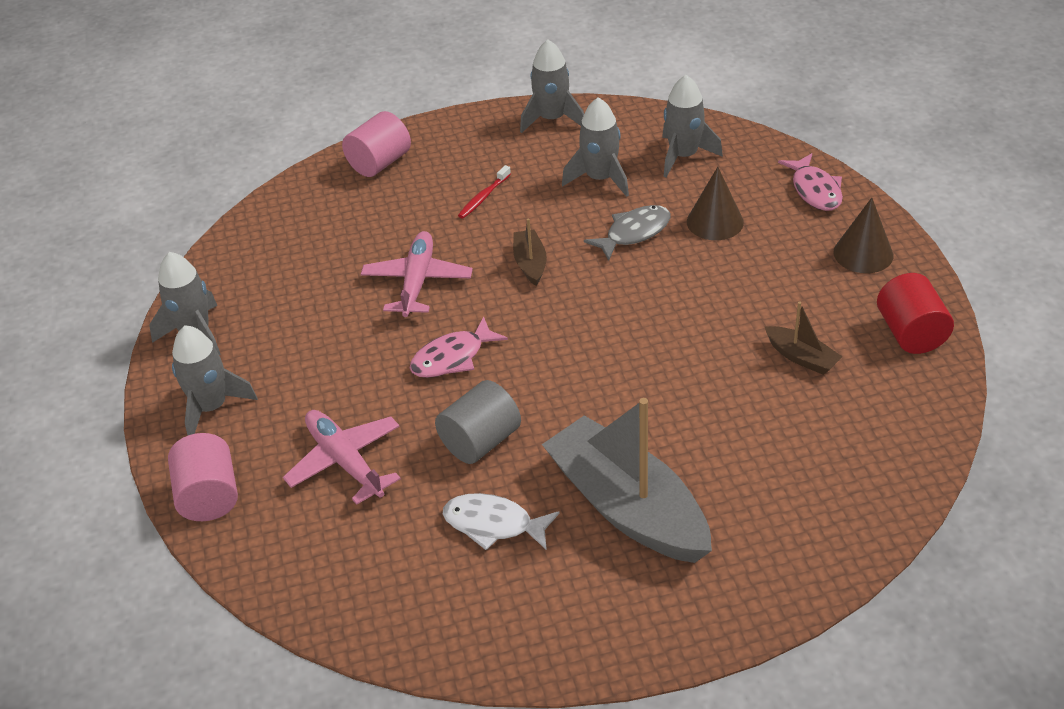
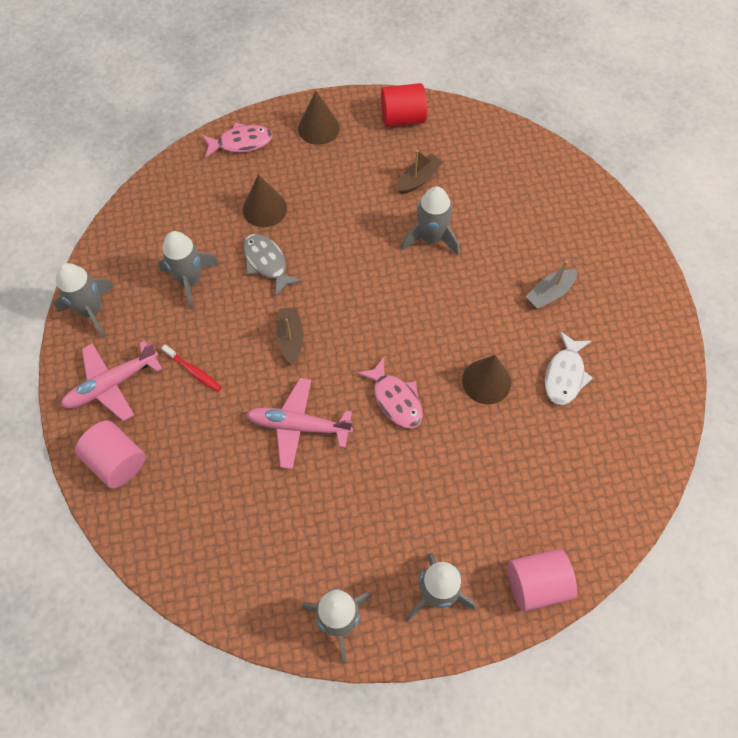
camera: 90 degrees left, 20 degrees up
pink plane [283,410,401,505] -> pink plane moved to [61,341,162,421]
grey cylinder [435,380,521,464] -> brown cone [462,355,511,404]
brown boat [513,219,547,286] -> brown boat turned 90 degrees clockwise [277,307,303,365]
grey boat [542,398,712,563] -> grey boat [525,261,577,309], size x0.44
grey rocket [662,75,723,178] -> grey rocket moved to [401,186,459,255]

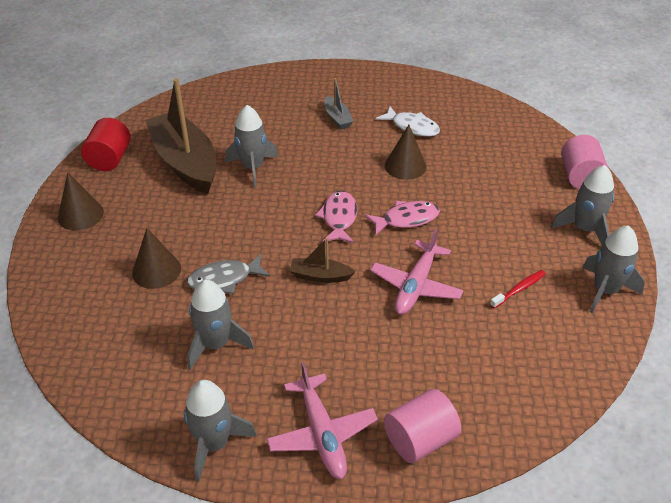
camera: 75 degrees left, 20 degrees down
red toothbrush [161,344,221,392] -> red toothbrush moved to [490,270,546,308]
pink fish [202,123,273,158] -> pink fish moved to [315,191,357,243]
brown boat [398,150,443,194] -> brown boat [145,78,217,194], size x2.26

